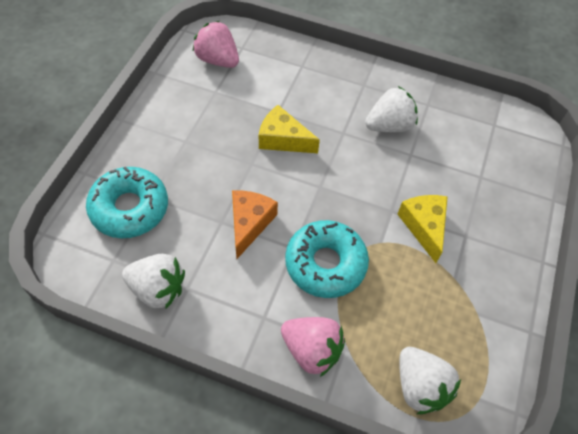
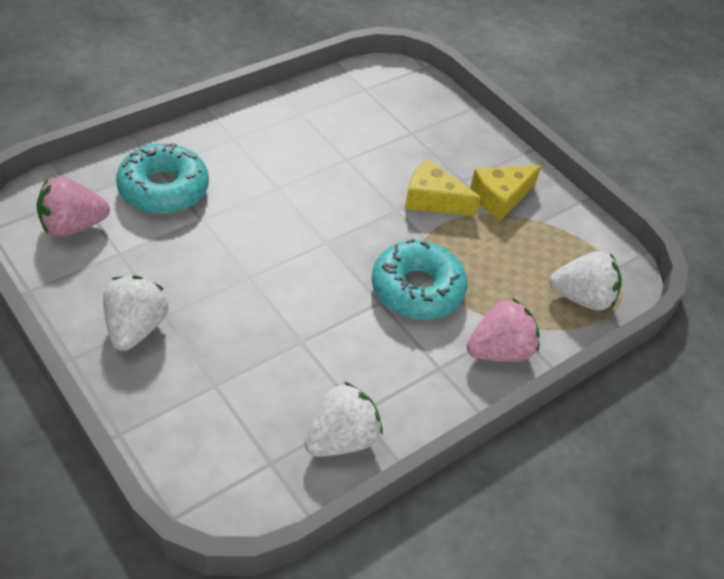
camera: 60 degrees left, 10 degrees down
turquoise donut [86,167,168,238] -> turquoise donut moved to [116,143,209,214]
orange cheese [232,191,278,259] -> none
yellow cheese [259,105,320,153] -> yellow cheese moved to [470,165,541,221]
white strawberry [365,86,418,132] -> white strawberry moved to [103,275,168,351]

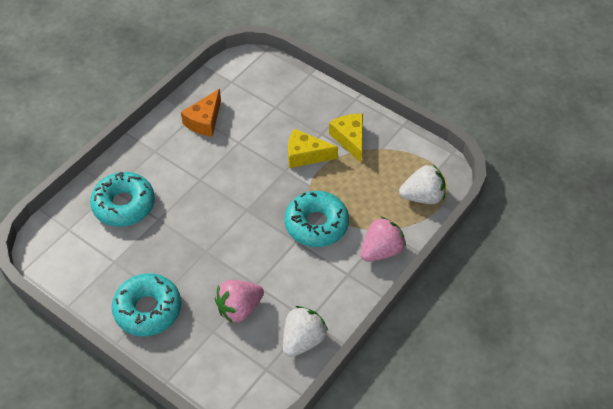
camera: 10 degrees left, 5 degrees up
pink strawberry [37,177,110,237] -> pink strawberry moved to [215,280,264,324]
white strawberry [103,275,168,351] -> turquoise donut [112,273,181,336]
yellow cheese [470,165,541,221] -> yellow cheese turned 120 degrees clockwise [329,114,363,163]
none -> orange cheese [181,89,221,137]

